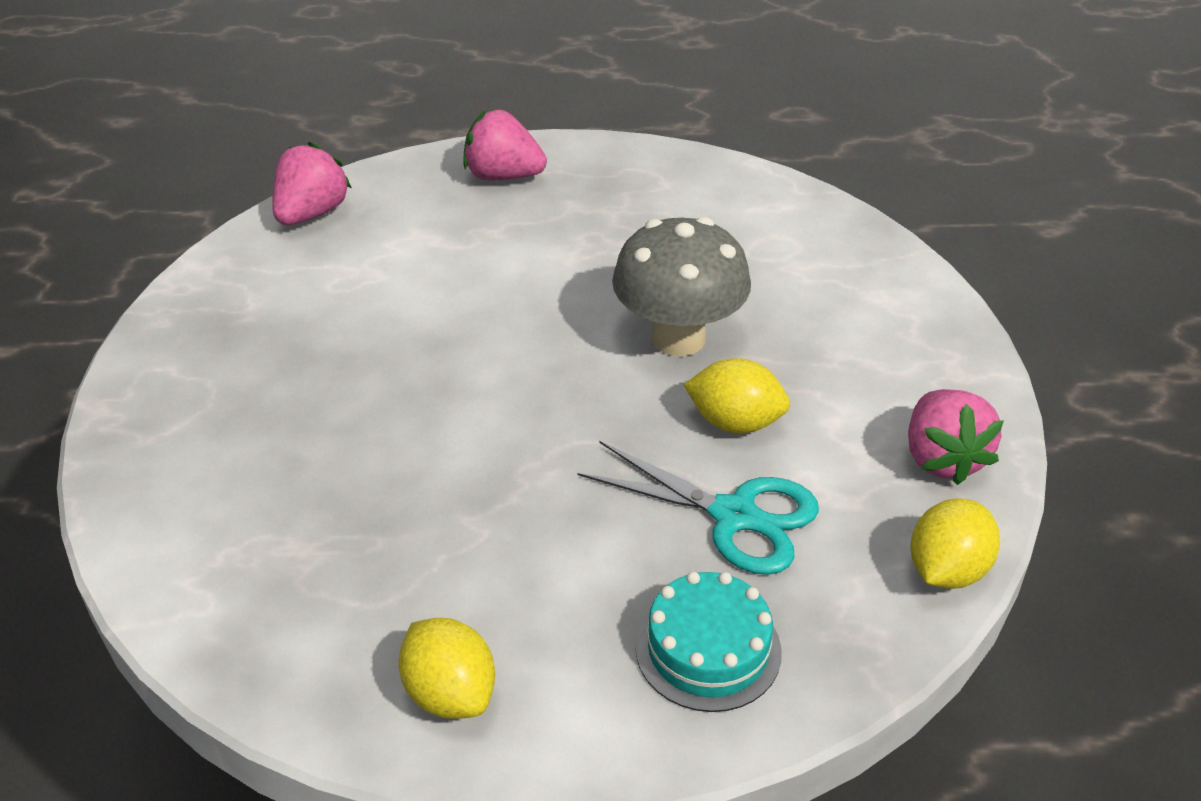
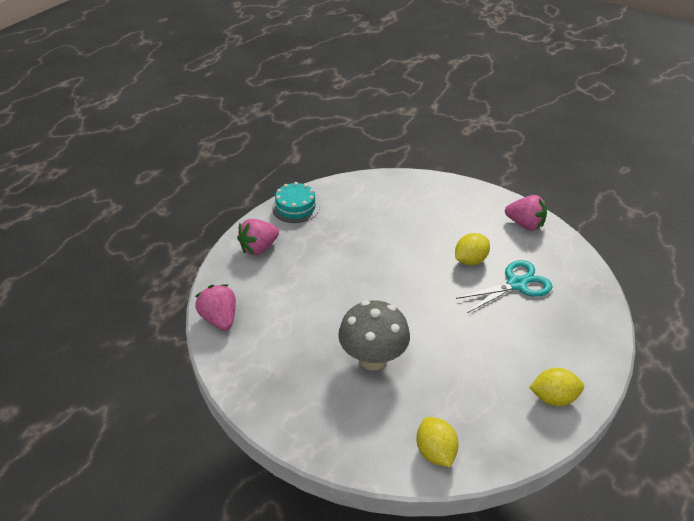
camera: 55 degrees left, 0 degrees up
grey mushroom [612,217,751,356] -> grey mushroom moved to [338,300,410,371]
turquoise cake [635,572,782,712] -> turquoise cake moved to [272,182,320,223]
yellow lemon [911,498,1000,589] -> yellow lemon moved to [416,417,459,467]

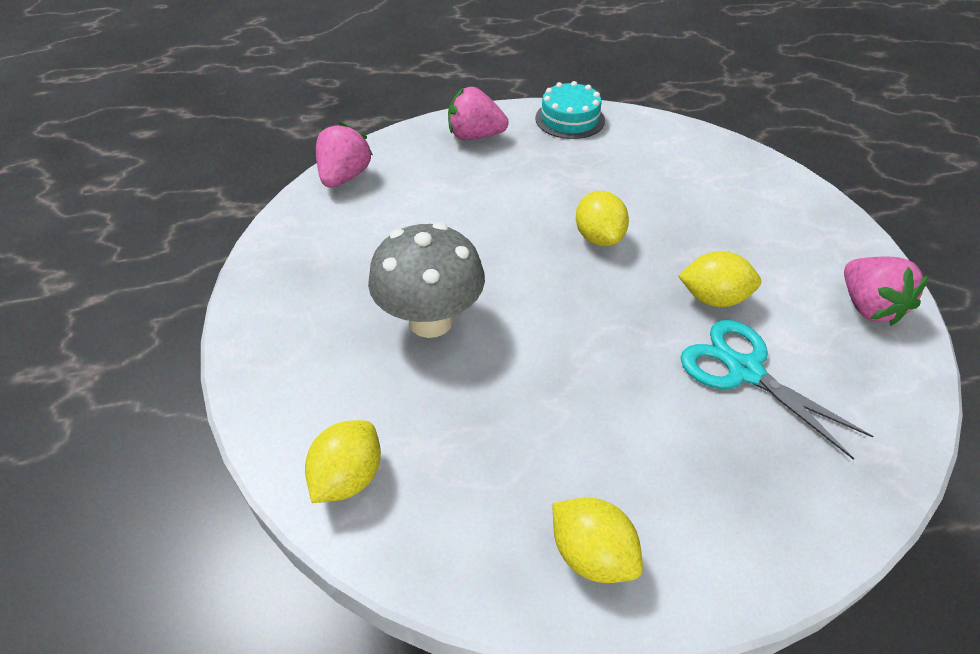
camera: 45 degrees right, 5 degrees up
turquoise scissors [456,260,553,313] -> turquoise scissors turned 150 degrees counterclockwise [681,320,873,460]
none -> yellow lemon [576,191,629,246]

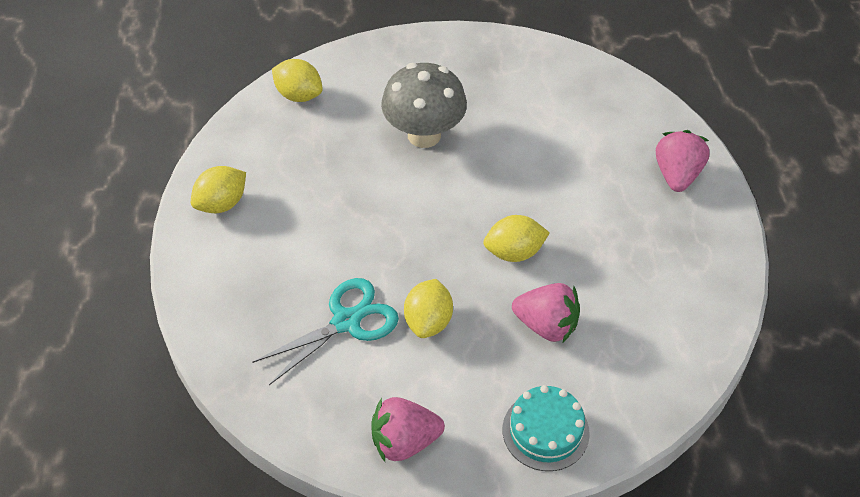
camera: 95 degrees right, 5 degrees up
pink strawberry [316,122,373,188] -> pink strawberry moved to [512,283,580,343]
turquoise cake [535,81,605,139] -> turquoise cake moved to [503,385,590,471]

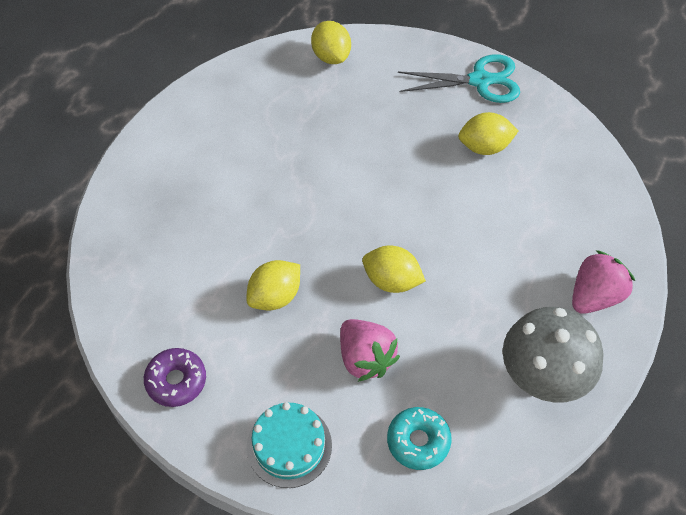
camera: 35 degrees right, 5 degrees up
yellow lemon [191,166,246,213] -> yellow lemon moved to [458,112,518,155]
turquoise scissors [252,278,399,385] -> turquoise scissors moved to [398,54,520,103]
pink strawberry [371,397,445,462] -> purple donut [144,348,206,407]
grey mushroom [381,63,467,148] -> grey mushroom moved to [503,307,603,403]
none -> turquoise donut [387,407,452,470]

